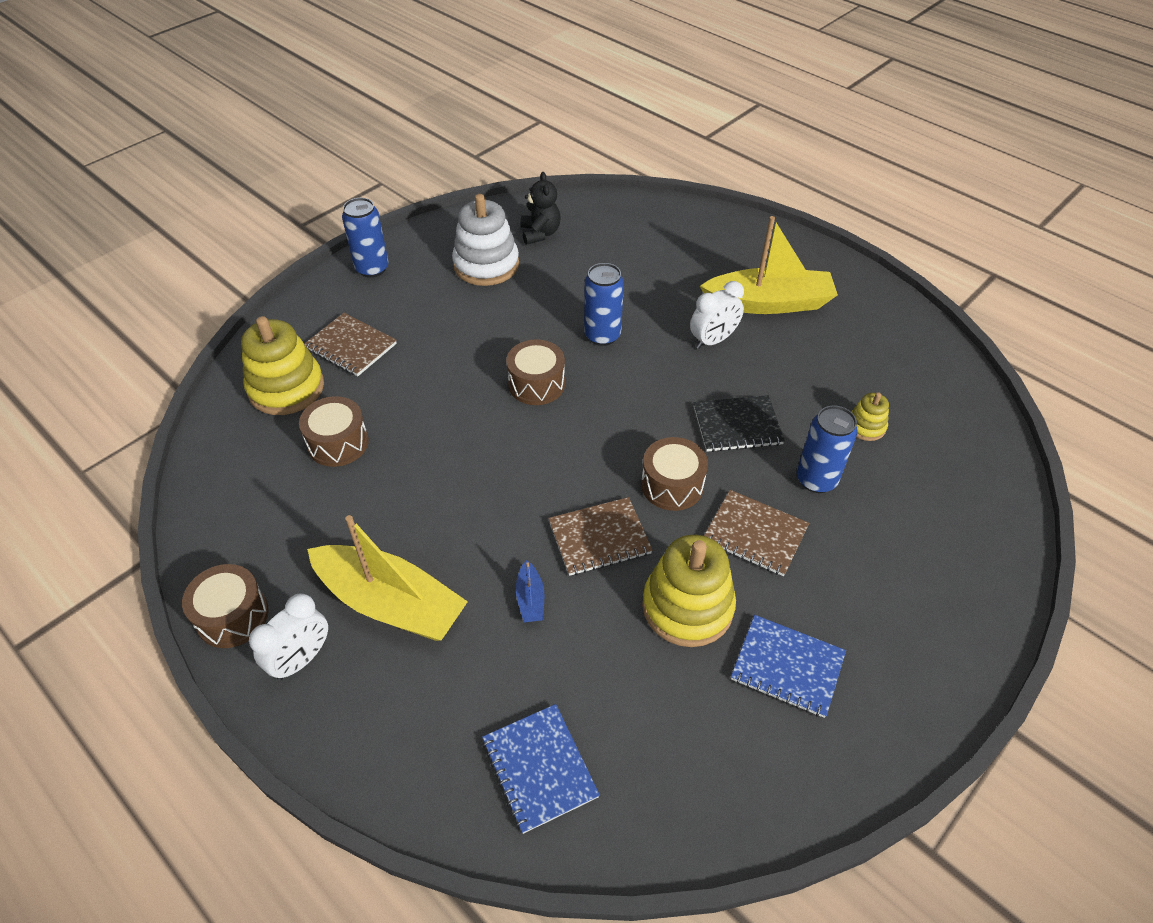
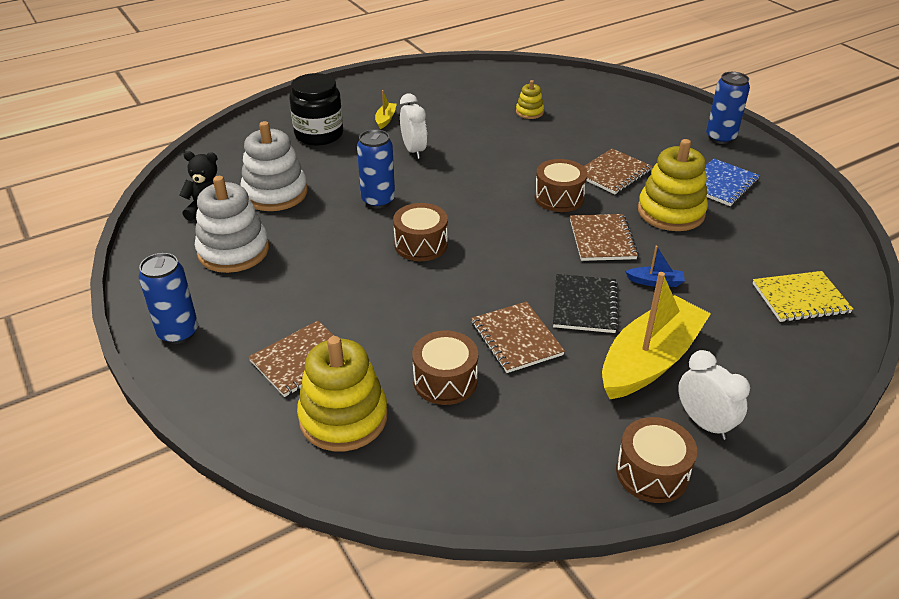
camera: 75 degrees left, 10 degrees down
blue notebook [482,704,600,834] -> yellow notebook [753,271,853,322]
black notebook [694,395,785,452] -> black notebook moved to [553,274,619,333]
yellow boat [700,216,838,314] -> yellow boat [375,90,397,129], size x0.41
blue can [797,406,858,493] -> blue can moved to [706,72,750,144]
none -> white stacking toy [240,121,308,211]
none -> black jar [289,73,343,146]
none -> brown notebook [471,301,565,373]

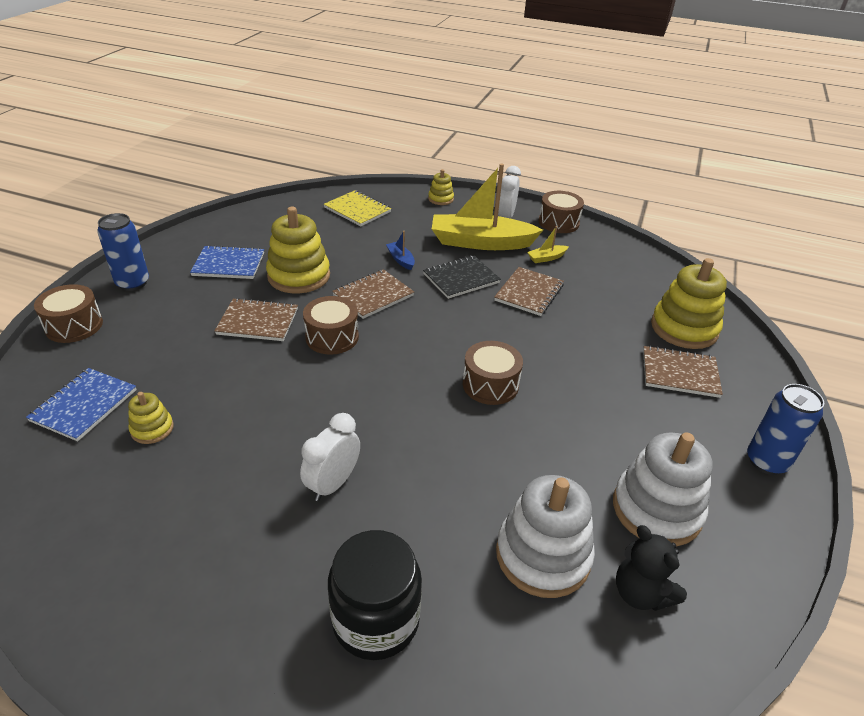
camera: 130 degrees left, 0 degrees up
blue can [357,129,395,208] -> none
yellow boat [375,90,397,129] -> yellow boat moved to [527,226,569,263]
brown drum [412,331,478,405] -> brown drum moved to [34,284,103,343]
none -> blue notebook [26,368,137,441]
none -> yellow stacking toy [428,169,454,205]

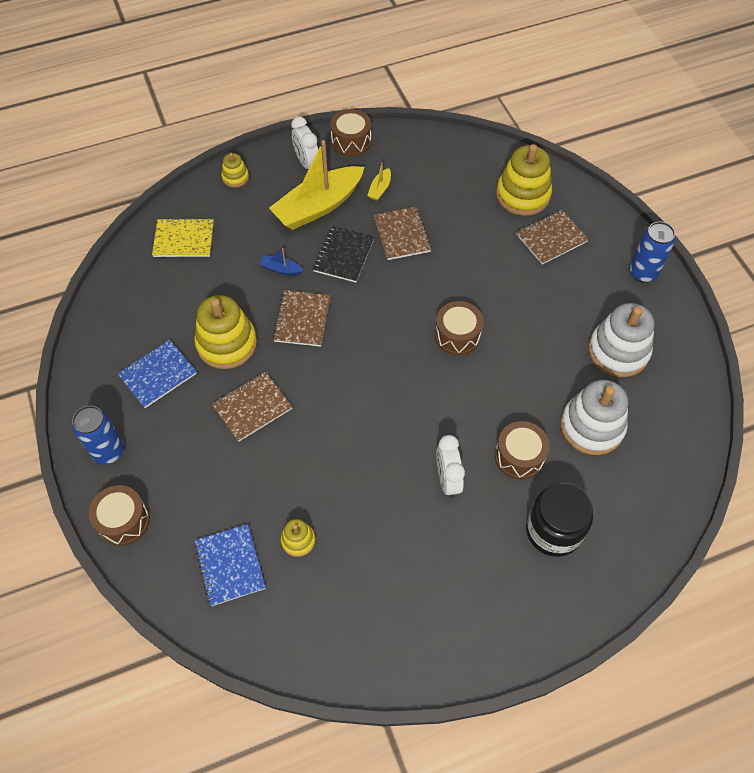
camera: 40 degrees left, 20 degrees up
brown drum [303,296,359,355] -> brown drum moved to [495,421,549,480]
black teddy bear [616,525,687,611] -> none

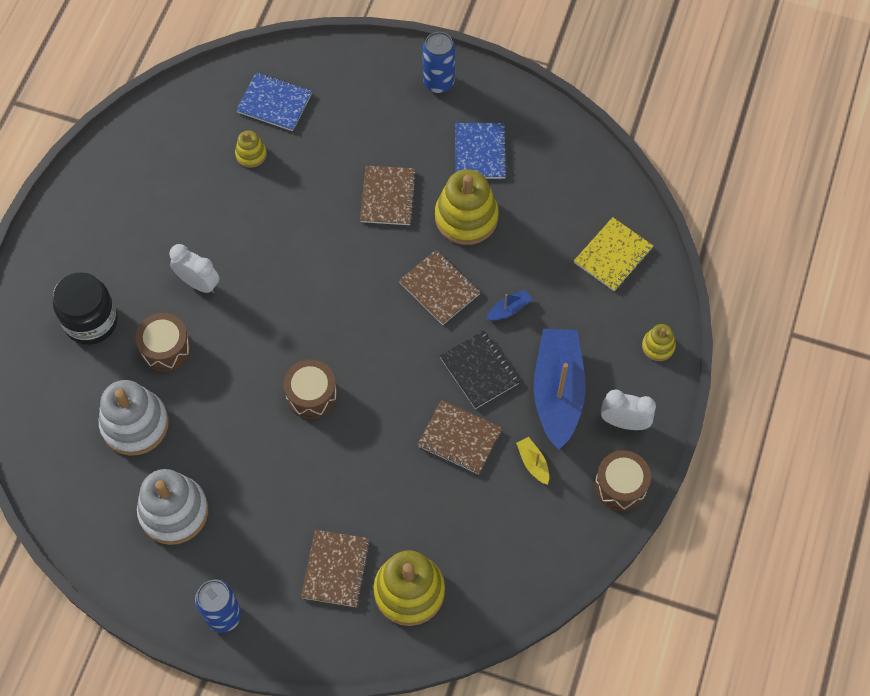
camera: 130 degrees right, 5 degrees up
brown drum [89,485,150,546] -> none
yellow boat [269,140,364,230] -> blue boat [533,329,586,450]

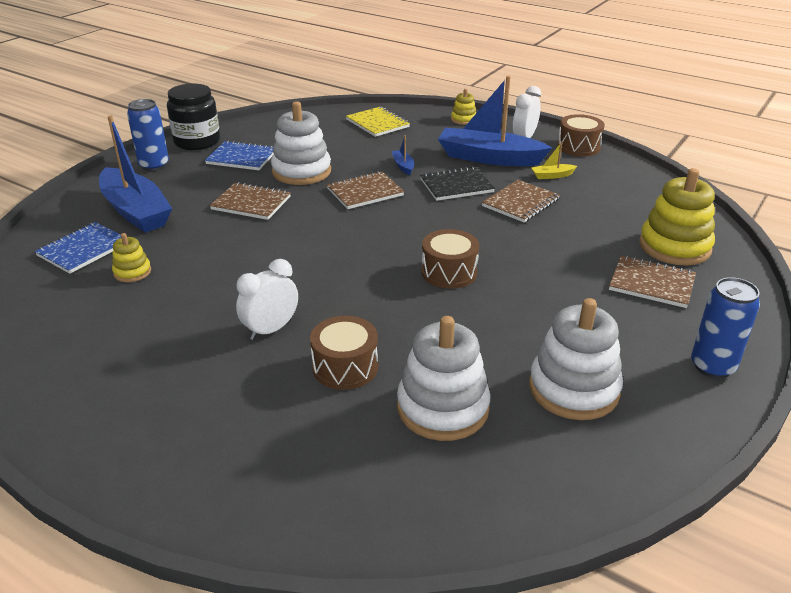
camera: 75 degrees left, 30 degrees down
black jar [53,272,118,345] -> black jar moved to [167,84,220,150]
yellow stacking toy [435,169,499,245] -> white stacking toy [271,101,331,185]
none -> blue boat [99,115,172,233]

